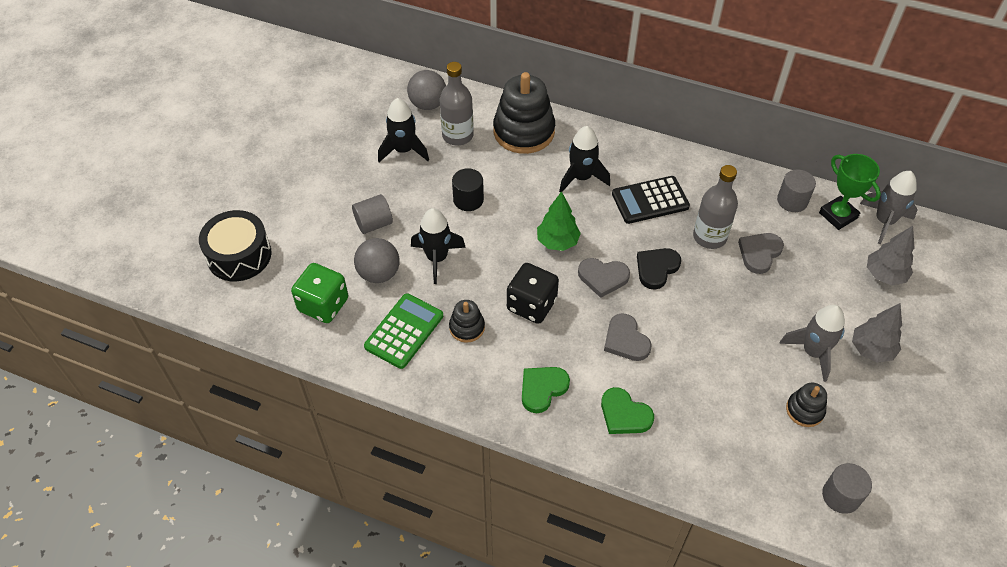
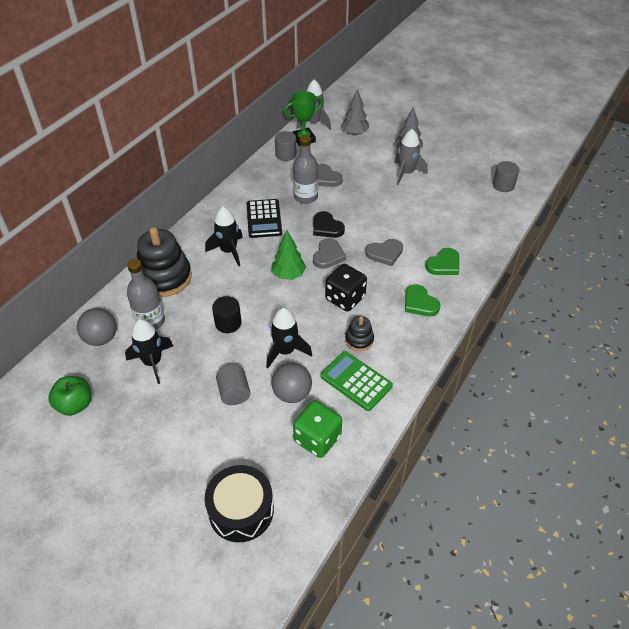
camera: 80 degrees left, 5 degrees down
black stacking toy [786,383,827,427] -> none
none -> green apple [48,376,91,416]

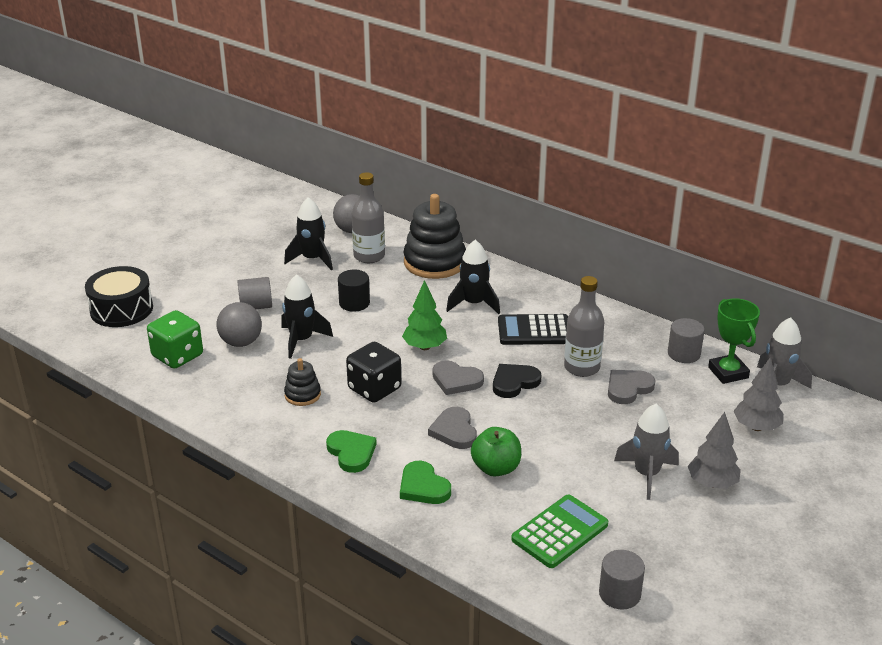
camera: 95 degrees right, 15 degrees down
green apple [48,376,91,416] -> green apple moved to [471,427,521,477]
green calculator [320,351,393,411] -> green calculator moved to [511,495,608,568]
green heart [405,284,441,316] -> green heart turned 90 degrees clockwise [326,430,377,473]

